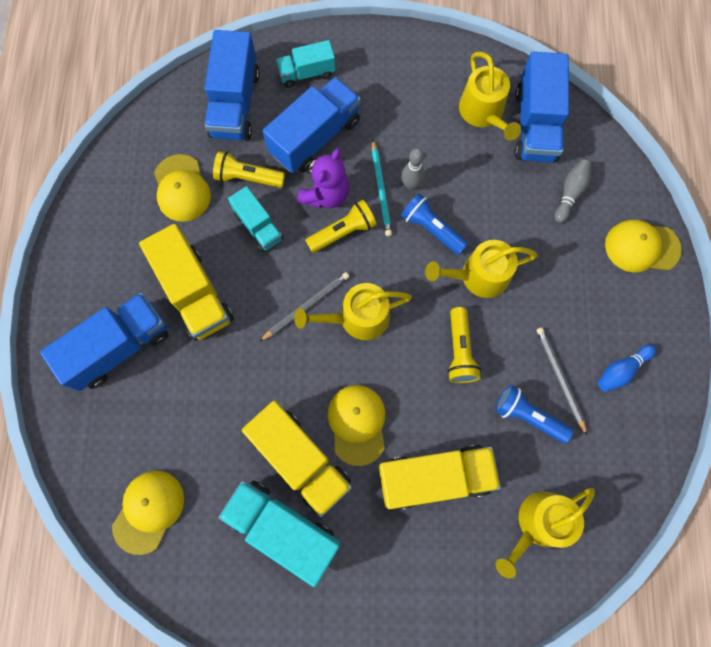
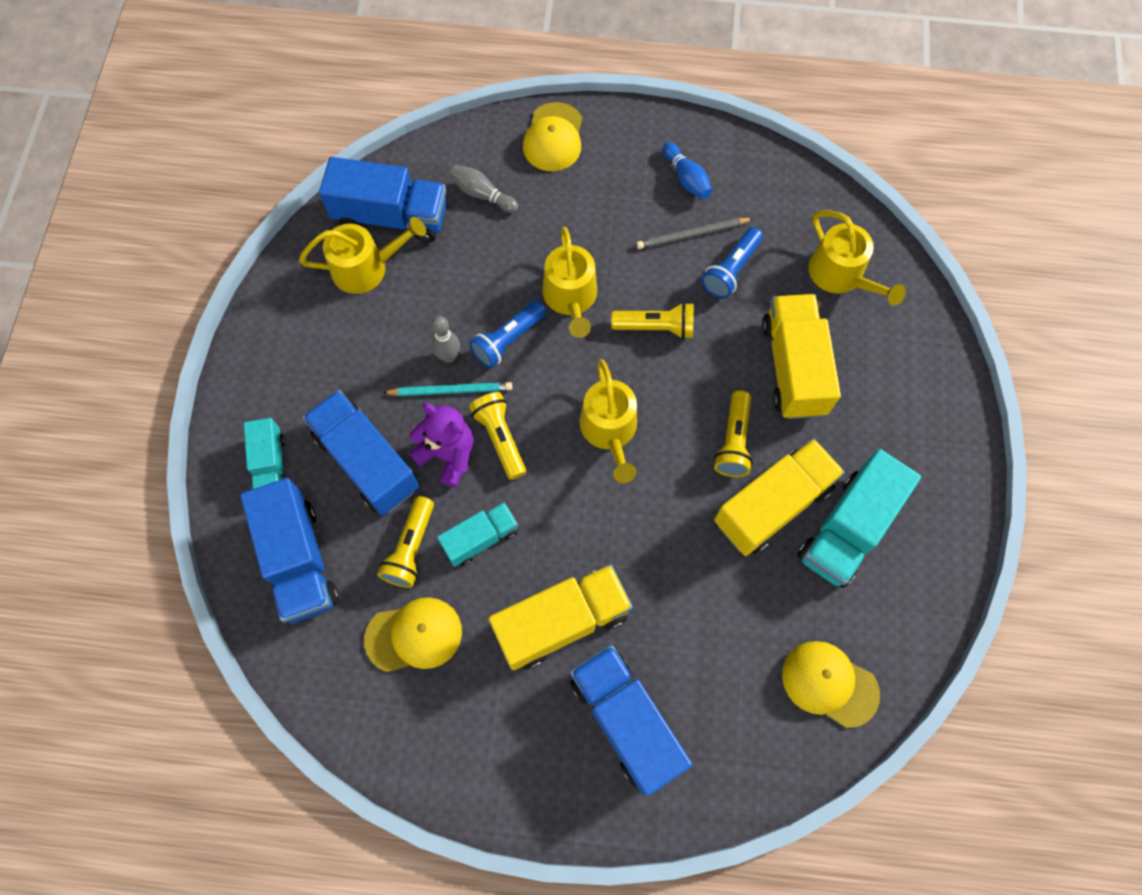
camera: 85 degrees left, 5 degrees down
blue truck [205,30,260,140] -> blue truck turned 60 degrees clockwise [240,478,339,623]
grey pencil [259,272,349,342] -> none
yellow cap [328,385,385,466] -> yellow flashlight [714,390,753,477]

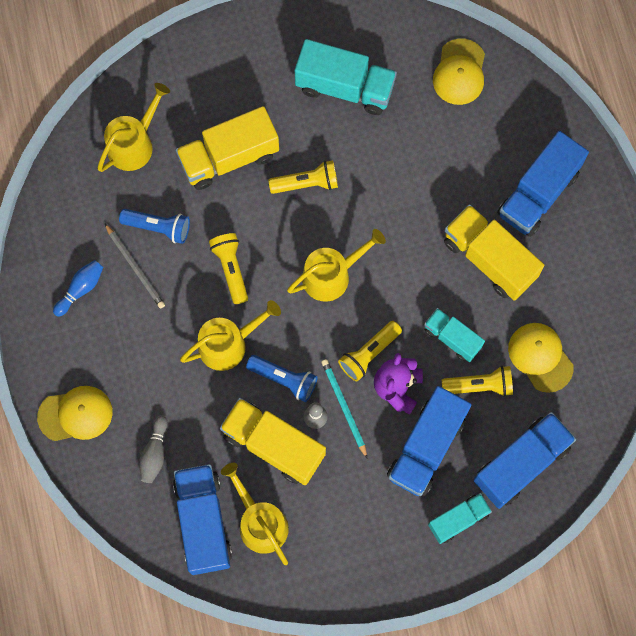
camera: 110 degrees left, 5 degrees up
yellow truck [714,439,845,556] -> yellow truck moved to [220,398,326,485]

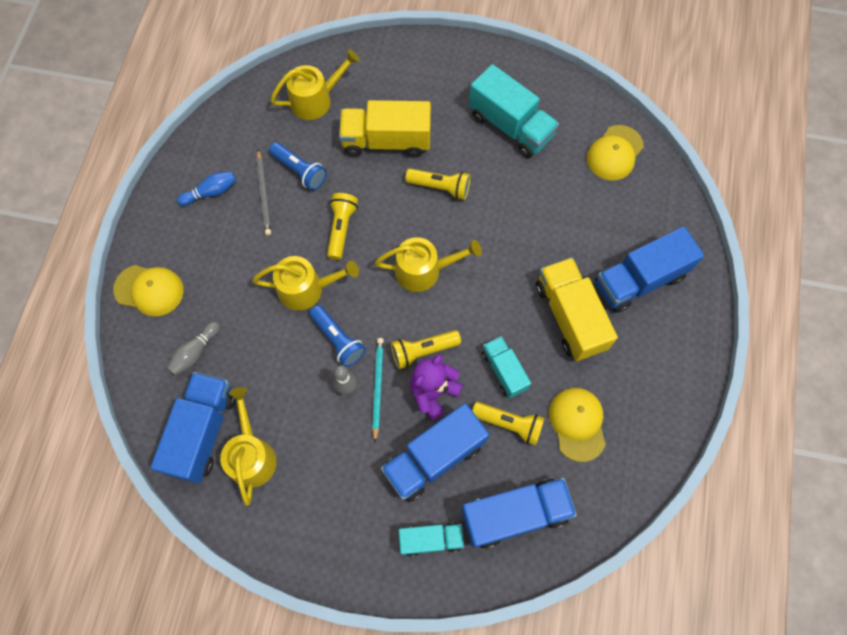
camera: 25 degrees right, 5 degrees down
yellow truck [220,398,326,485] -> none

